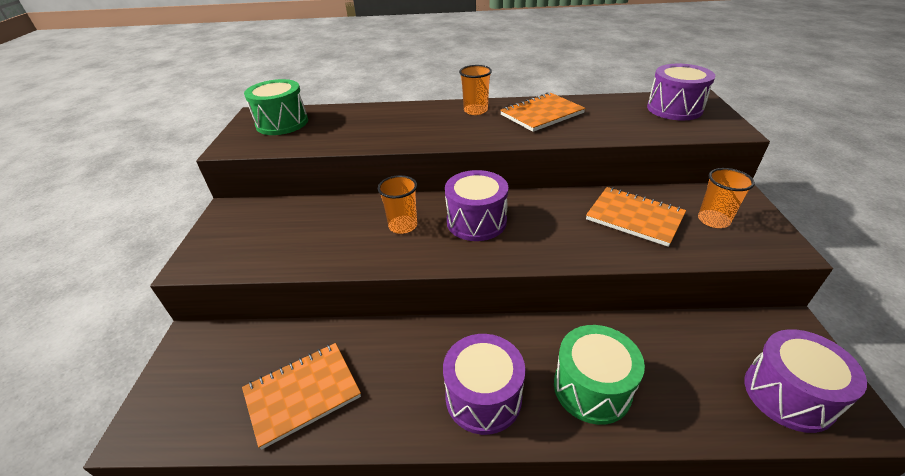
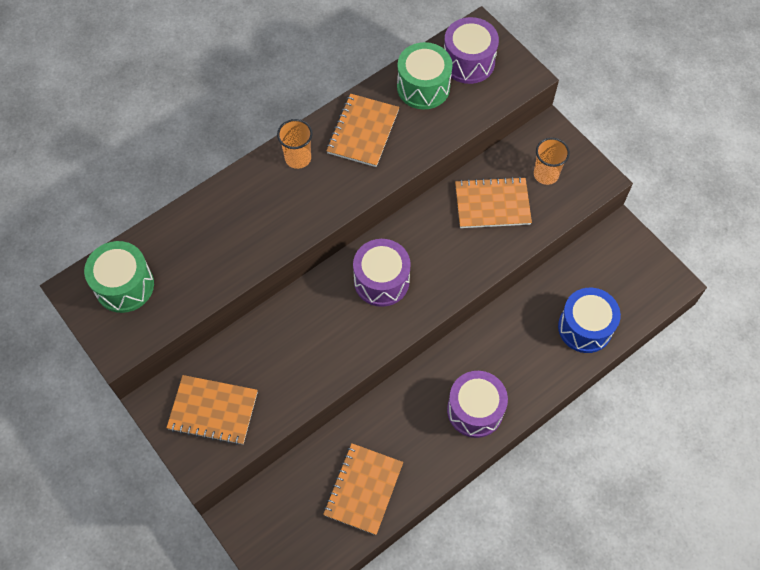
camera: 40 degrees left, 25 degrees up
orange cup [378,175,417,234] -> none
green drum [554,325,645,425] -> green drum moved to [397,42,453,109]
purple drum [744,329,867,433] -> none
none -> orange notebook [167,375,258,445]
none -> blue drum [558,288,621,353]

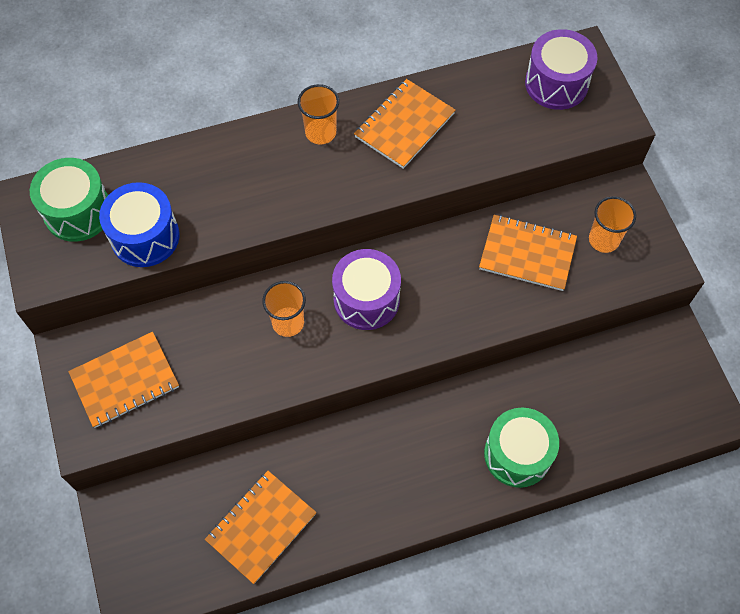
camera: 20 degrees right, 0 degrees up
orange notebook [167,375,258,445] -> orange notebook turned 60 degrees counterclockwise [68,332,179,428]
green drum [397,42,453,109] -> green drum moved to [484,407,559,488]
purple drum [447,371,508,438] -> none
blue drum [558,288,621,353] -> blue drum moved to [99,182,179,267]
none -> orange cup [262,281,306,337]

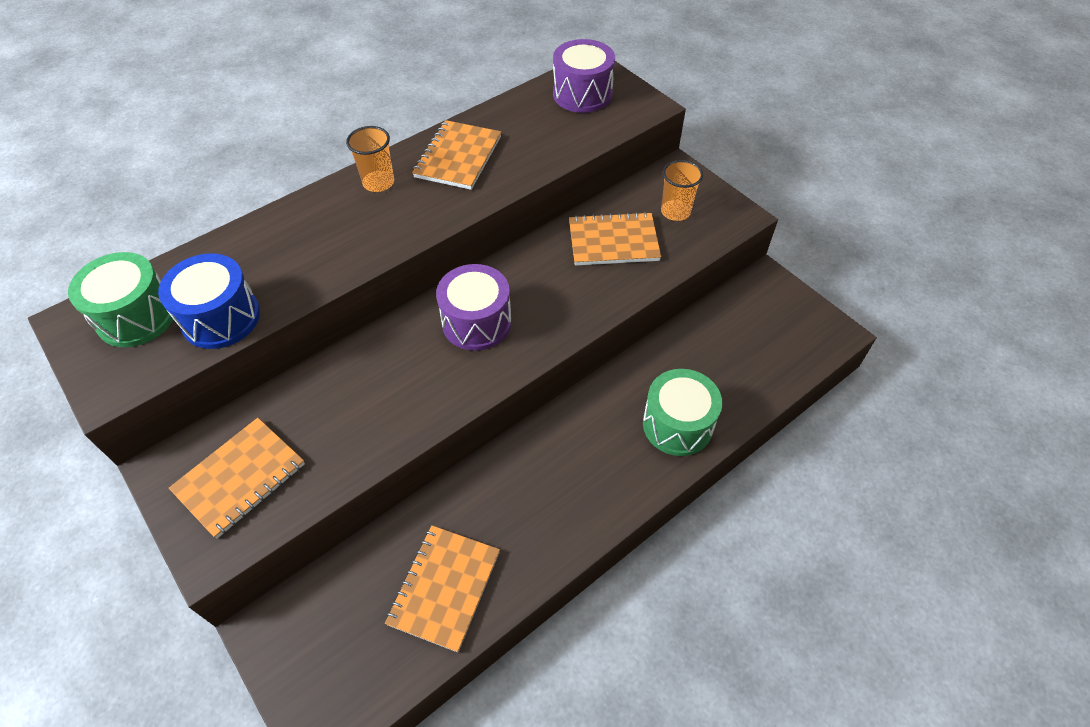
camera: 20 degrees left, 10 degrees down
orange cup [262,281,306,337] -> none

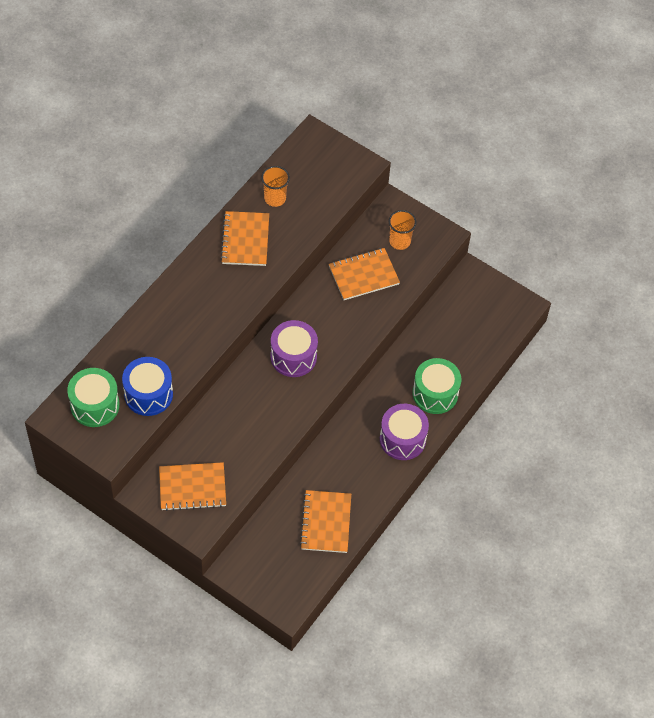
camera: 20 degrees left, 5 degrees up
orange notebook [169,418,305,539] -> orange notebook turned 60 degrees clockwise [159,462,226,511]
orange cup [346,126,394,192] -> orange cup moved to [261,166,290,207]
purple drum [553,39,615,113] -> purple drum moved to [380,404,429,460]

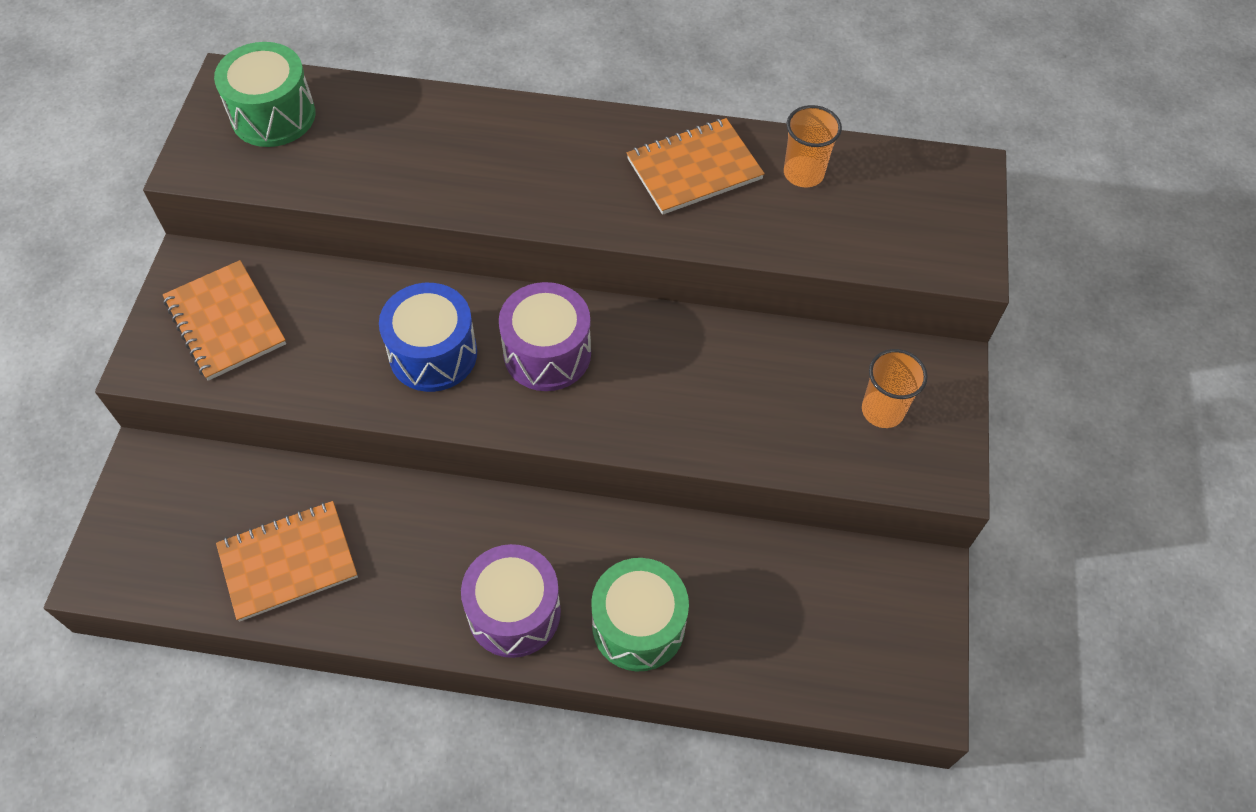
camera: 65 degrees right, 0 degrees up
blue drum [122,357,173,416] -> blue drum moved to [379,283,477,392]
orange notebook [329,248,400,300] -> none

